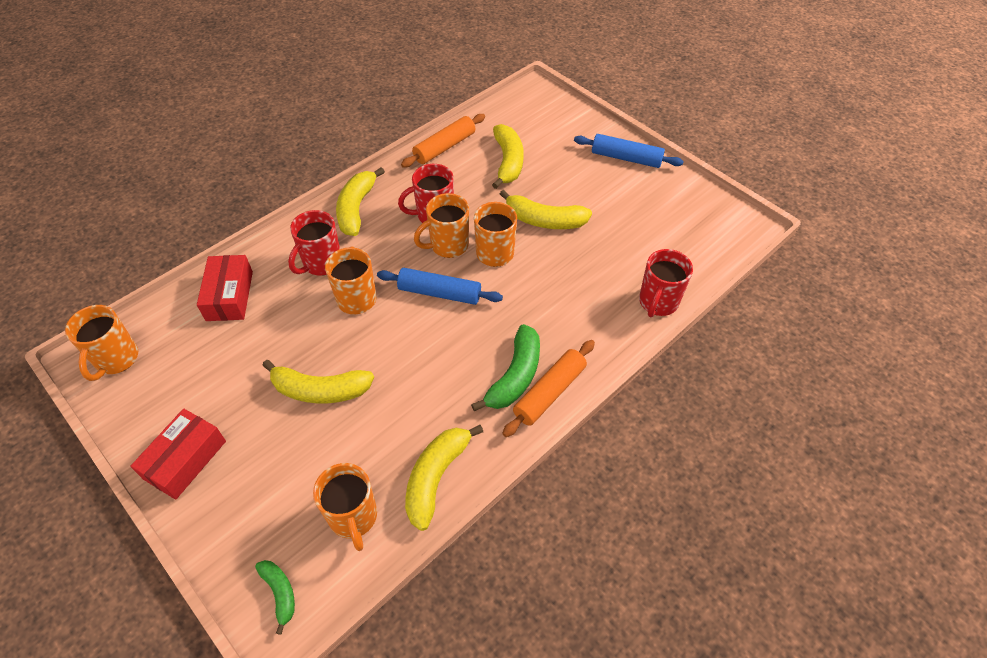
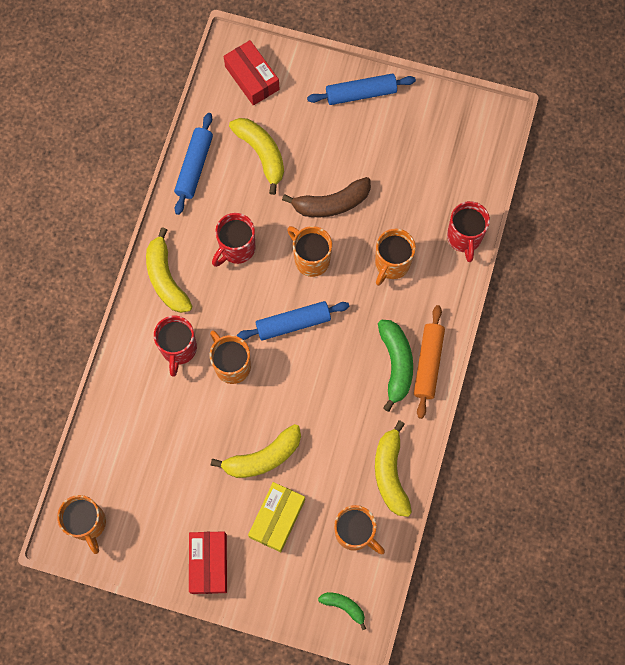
camera: 30 degrees left, 20 degrees up
red box [197,255,253,321] -> red box moved to [224,40,279,106]
orange rolling pin [401,114,485,168] -> blue rolling pin [174,113,213,215]
orange mug [414,193,469,258] -> orange mug moved to [375,229,416,286]
yellow banana [500,190,592,229] -> brown banana [282,177,371,217]
none -> yellow box [248,482,305,552]

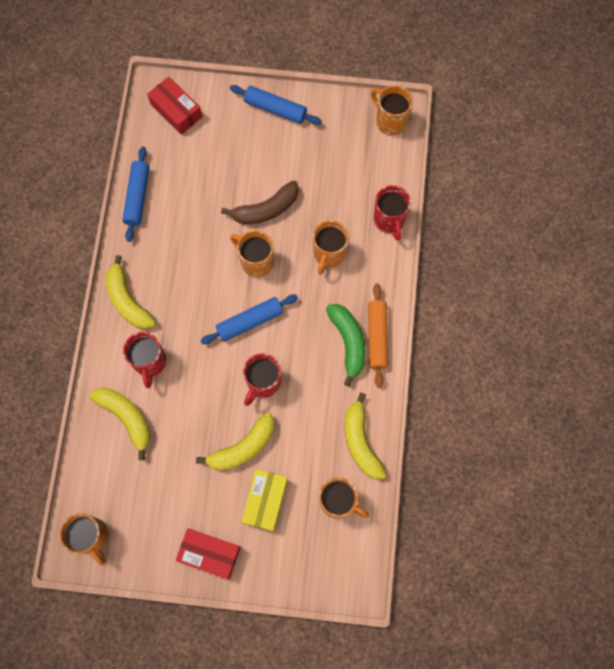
camera: 10 degrees left, 0 degrees up
red box [189,531,227,594] -> red box turned 60 degrees counterclockwise [176,528,241,579]
orange mug [210,330,251,384] -> orange mug moved to [371,85,413,135]
red mug [212,213,256,267] -> red mug moved to [243,353,281,406]
yellow banana [229,118,284,195] -> yellow banana moved to [90,388,151,460]
blue rolling pin [307,74,416,105] -> blue rolling pin turned 45 degrees clockwise [230,85,322,125]
green banana [318,592,366,630] -> none

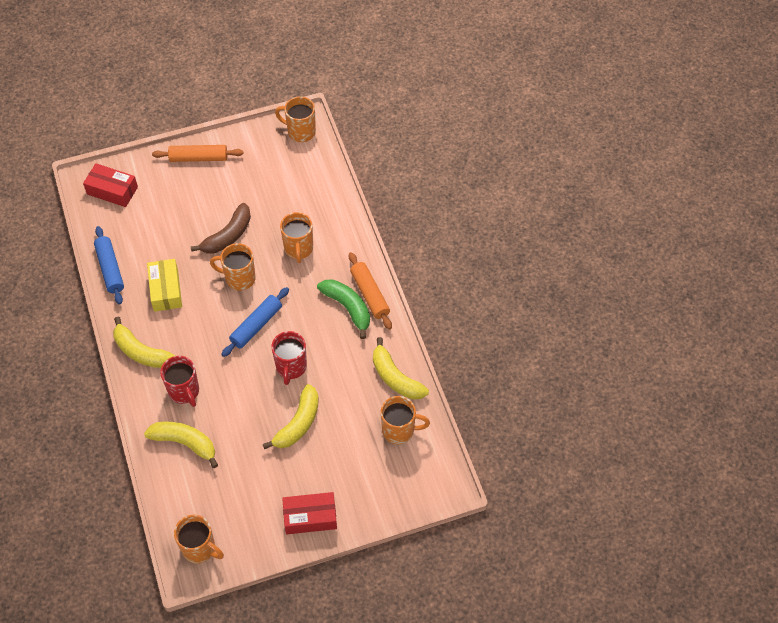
camera: 25 degrees left, 15 degrees down
blue rolling pin [230,85,322,125] -> orange rolling pin [152,145,243,162]
yellow box [241,469,288,532] -> yellow box moved to [147,259,182,312]
red mug [373,185,411,241] -> none

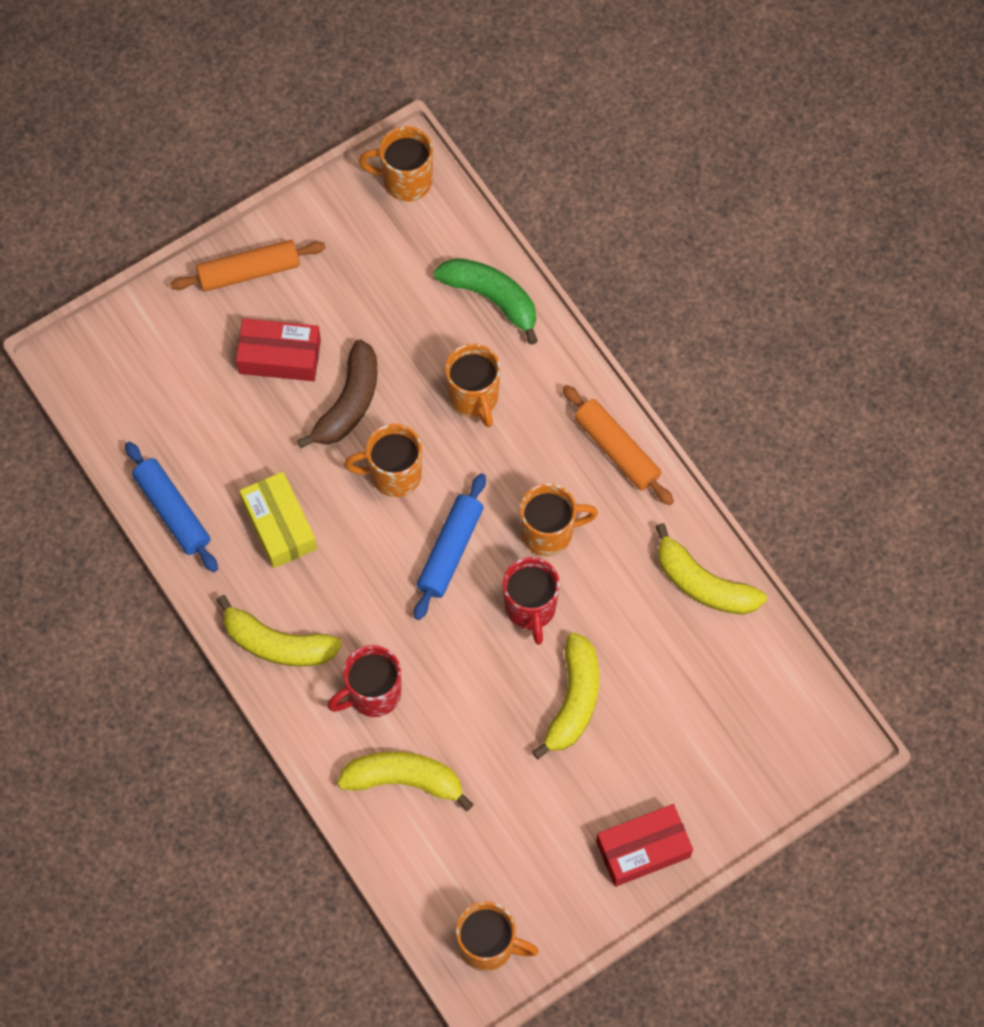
camera: 15 degrees left, 10 degrees up
red box [83,163,138,207] -> red box moved to [236,318,321,381]
red mug [160,356,199,407] -> red mug turned 105 degrees clockwise [327,645,401,717]
green banana [317,279,370,339] -> green banana moved to [434,258,538,345]
orange mug [381,396,430,444] -> orange mug moved to [520,483,598,556]

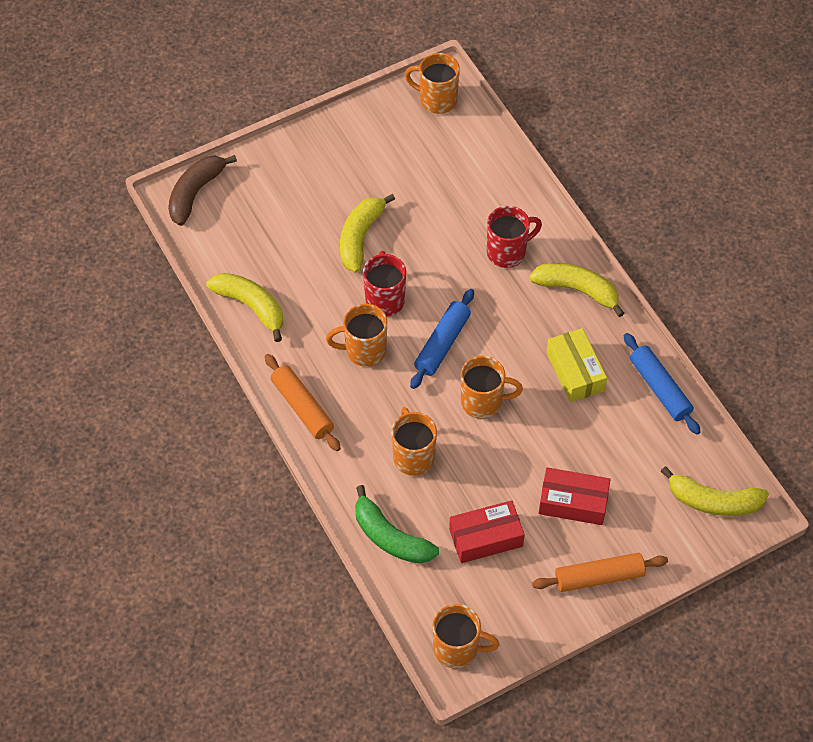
camera: 175 degrees left, 10 degrees down
brown banana [297,340,377,448] -> brown banana moved to [168,155,237,226]
yellow banana [337,751,474,811] -> yellow banana moved to [661,466,769,516]
red box [596,804,693,887] -> red box moved to [449,500,525,563]

